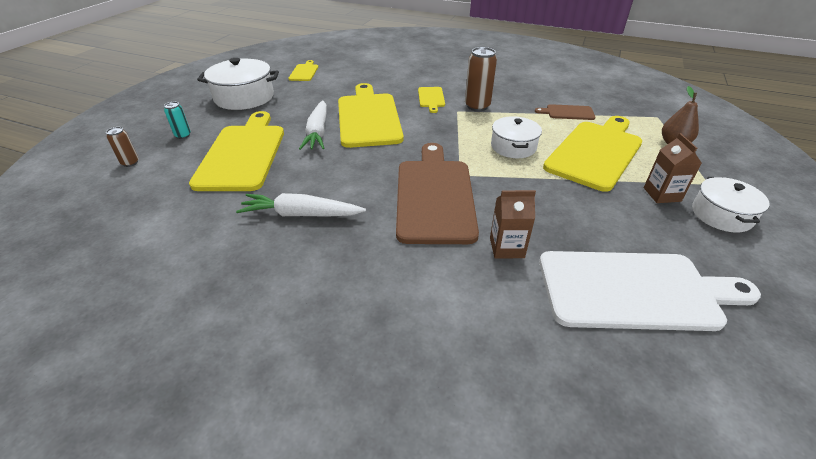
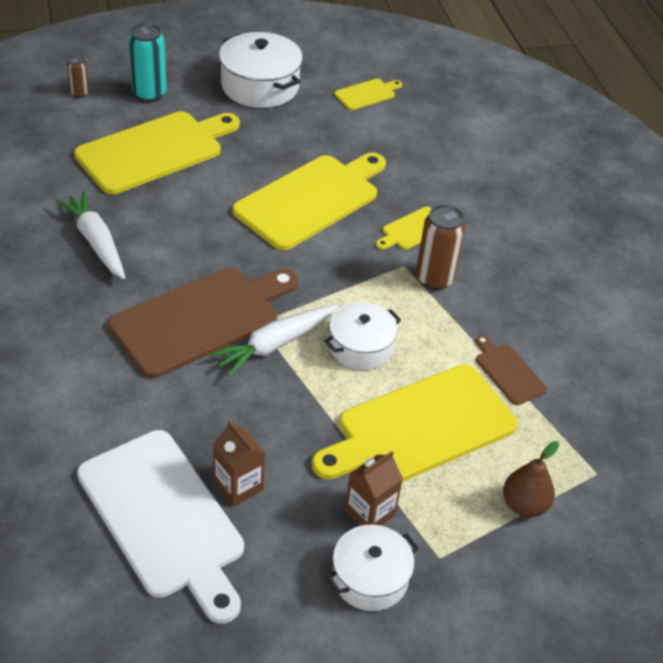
camera: 50 degrees right, 5 degrees up
turquoise can [164,102,191,139] -> turquoise can [128,23,167,102], size x1.81
white carrot [299,100,327,150] -> white carrot moved to [209,304,338,377]
brown carton [490,190,536,259] -> brown carton moved to [213,421,265,507]
yellow cutting board [543,116,642,192] -> yellow cutting board turned 150 degrees clockwise [312,365,518,482]

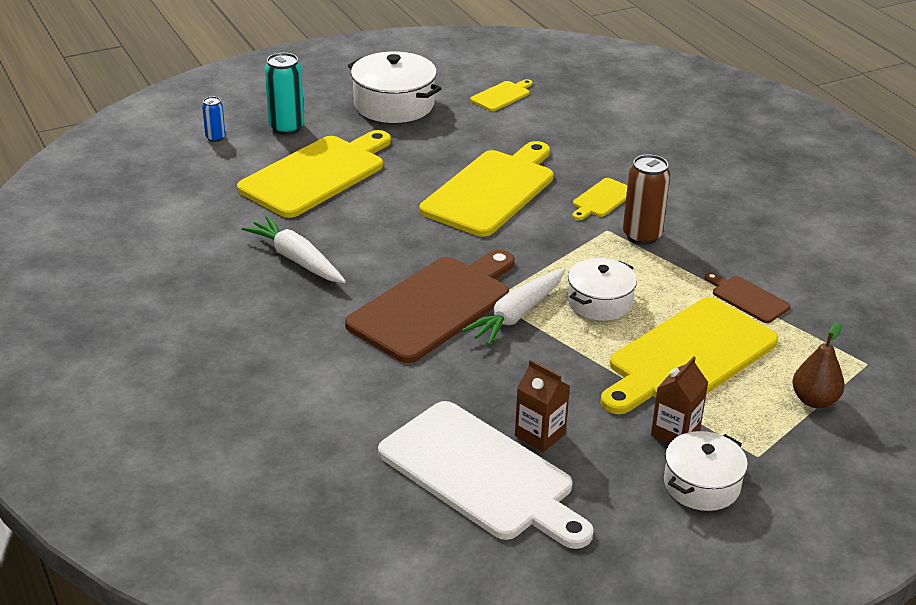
camera: 10 degrees left, 10 degrees down
brown can [67,55,89,98] -> blue can [202,97,225,142]

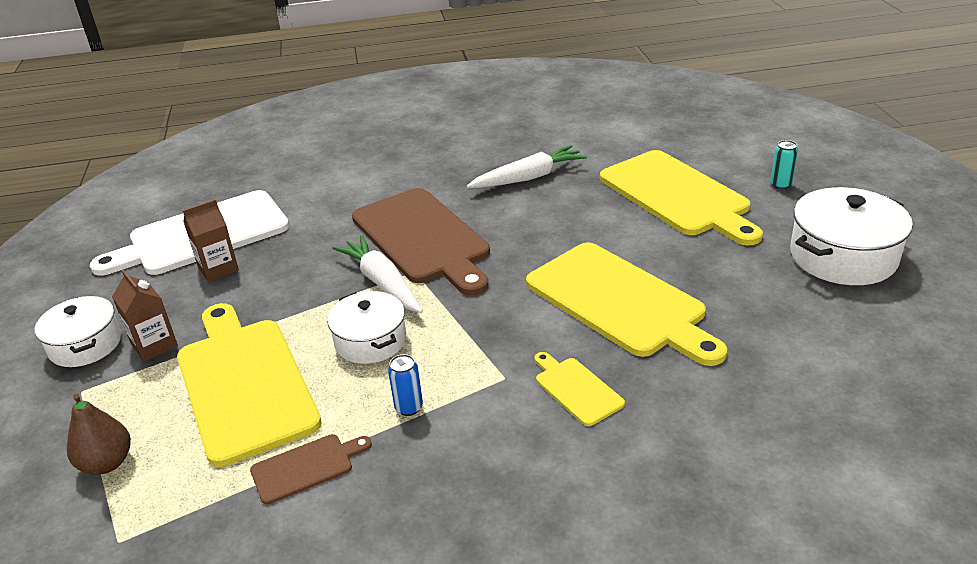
camera: 110 degrees right, 0 degrees up
blue can [202,97,225,142] -> blue can moved to [388,354,423,416]
turquoise can [265,53,304,135] -> turquoise can [770,140,798,189], size x0.55
yellow cutting board [470,79,533,111] -> none
brown can [623,154,670,245] -> none

